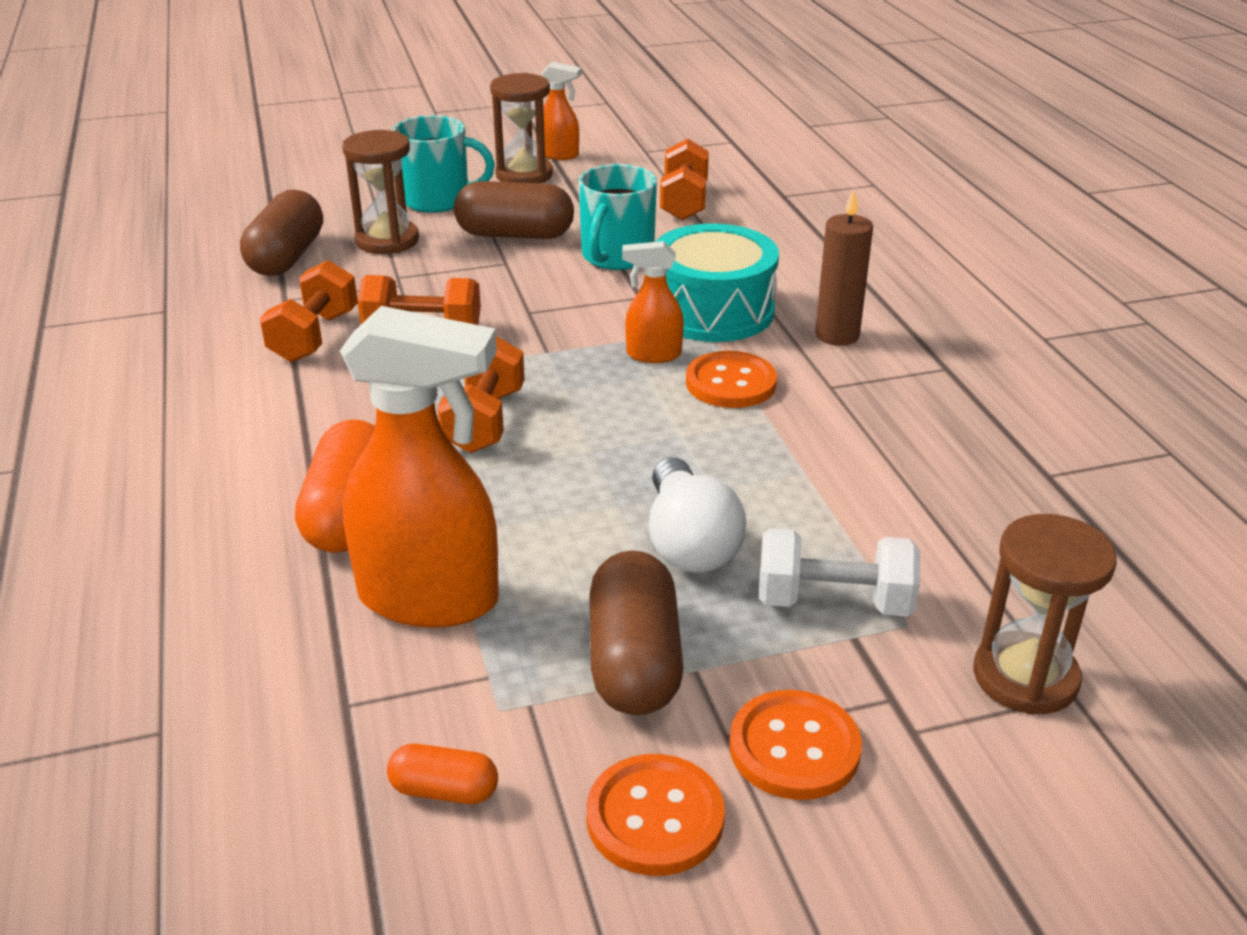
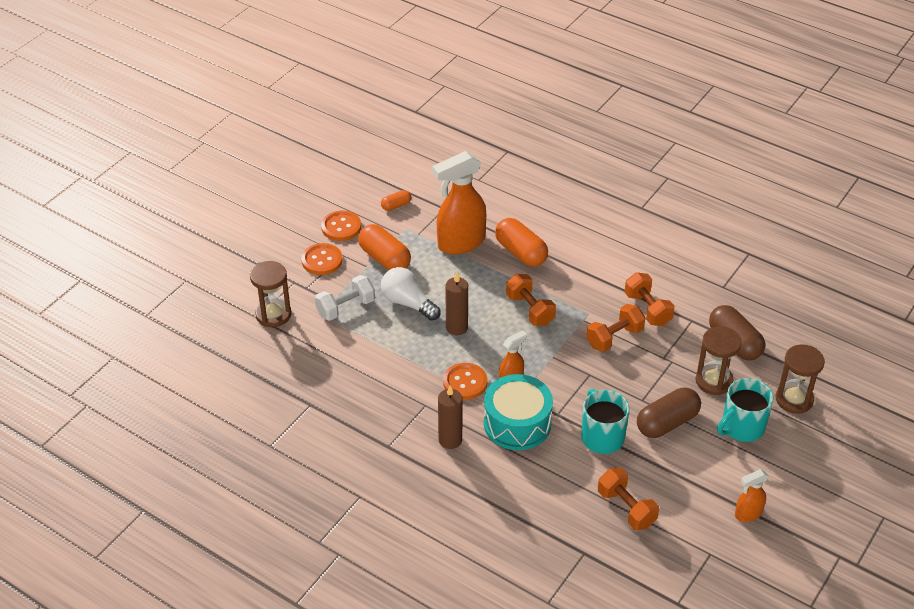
camera: 140 degrees right, 10 degrees up
brown hourglass [490,73,553,183] -> brown hourglass moved to [776,344,825,414]
brown capsule [589,551,683,715] -> orange capsule [358,224,411,270]
none -> brown candle [445,273,468,335]

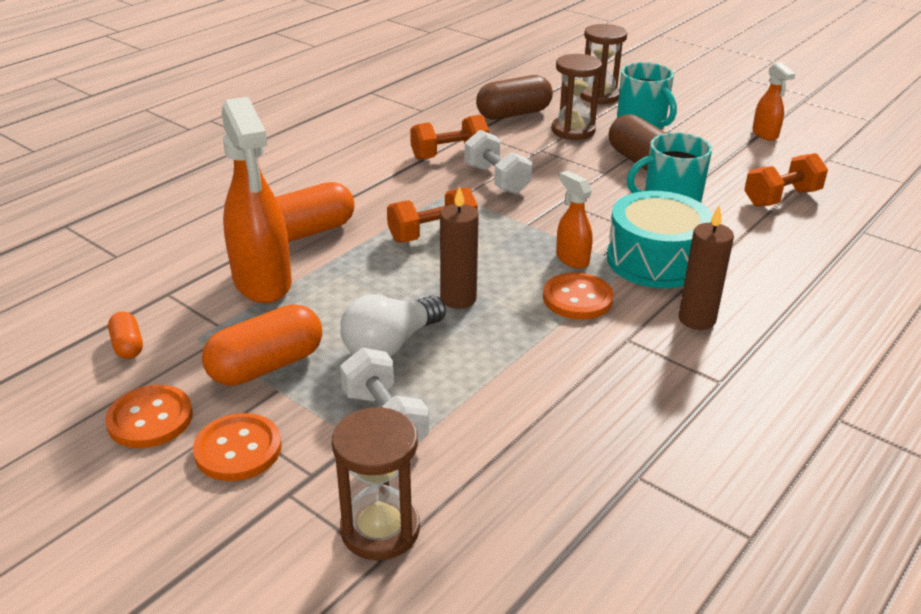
camera: 85 degrees left, 10 degrees down
orange dumbbell [586,304,645,352] -> white dumbbell [464,130,532,194]

